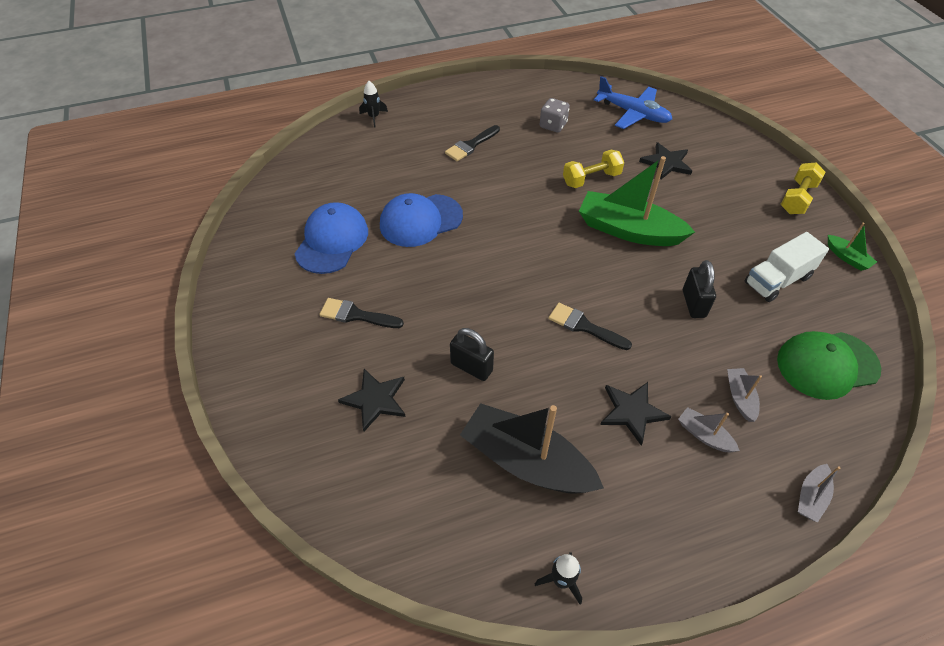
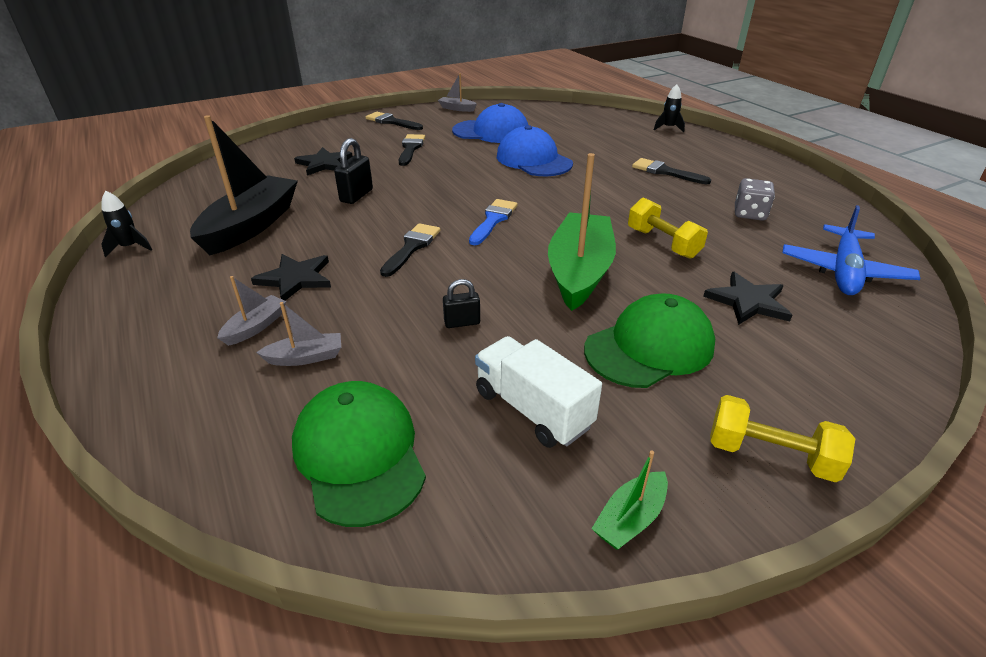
camera: 80 degrees right, 15 degrees down
black padlock [683,260,716,318] -> black padlock [443,279,480,328], size x0.65
grey boat [798,464,841,522] -> grey boat moved to [438,73,477,112]
none -> black brush [366,112,423,130]
none -> blue brush [469,199,518,245]
none -> green cap [584,293,715,388]

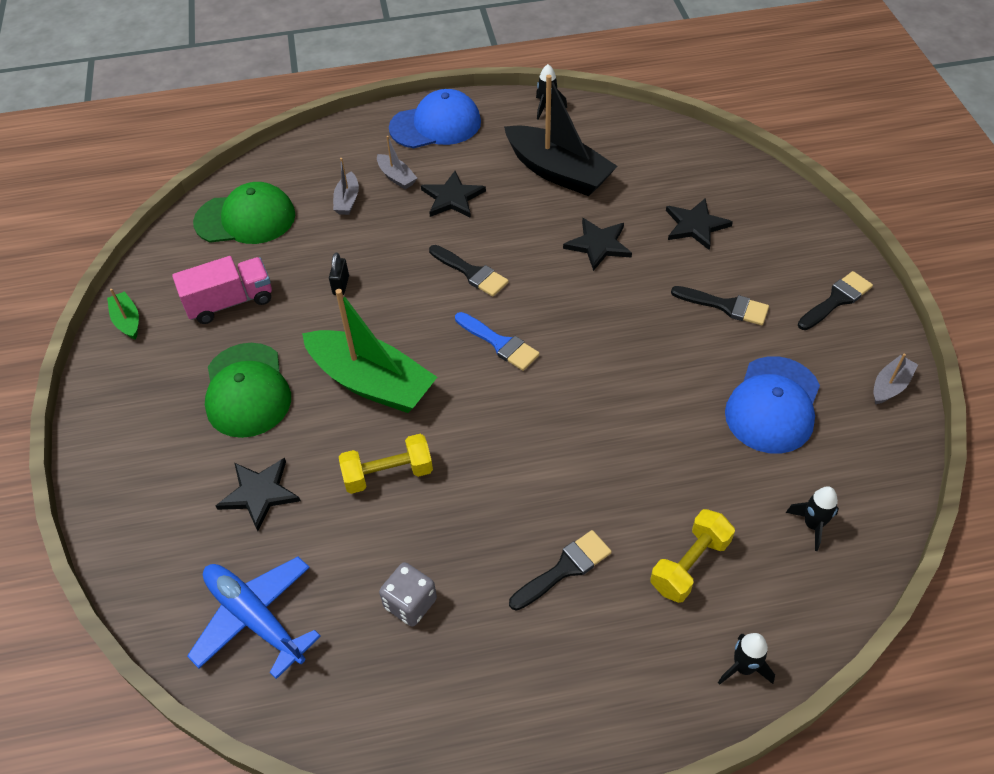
camera: 110 degrees right, 15 degrees up
black padlock [334,138,373,204] -> black star [563,218,632,271]
white truck [475,336,602,448] -> pink truck [172,256,272,324]
blue cap [497,125,573,176] -> blue cap moved to [389,89,481,148]
yellow dumbbell [710,395,856,482] -> yellow dumbbell moved to [650,509,735,603]
none -> black rocket [786,486,839,551]

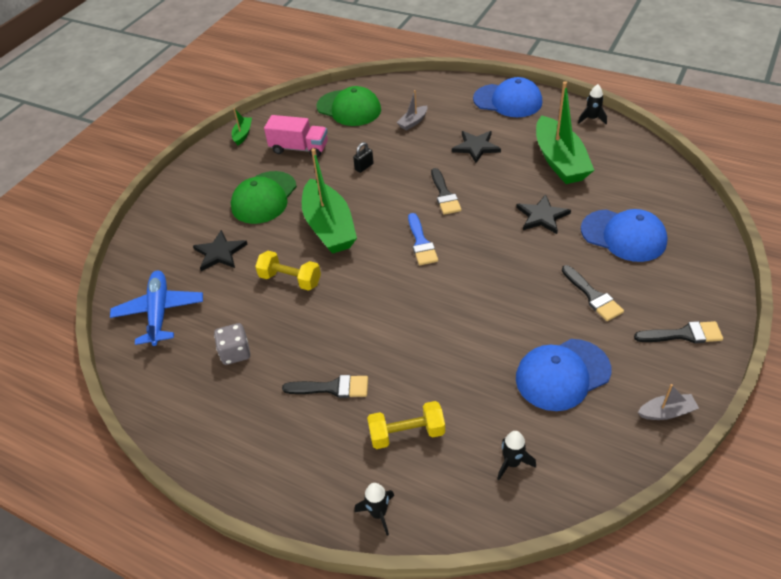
camera: 40 degrees right, 5 degrees down
grey boat [377,136,417,189] -> none
black boat [504,75,617,196] -> green boat [536,81,594,184]
black star [666,199,733,250] -> blue cap [581,209,668,262]

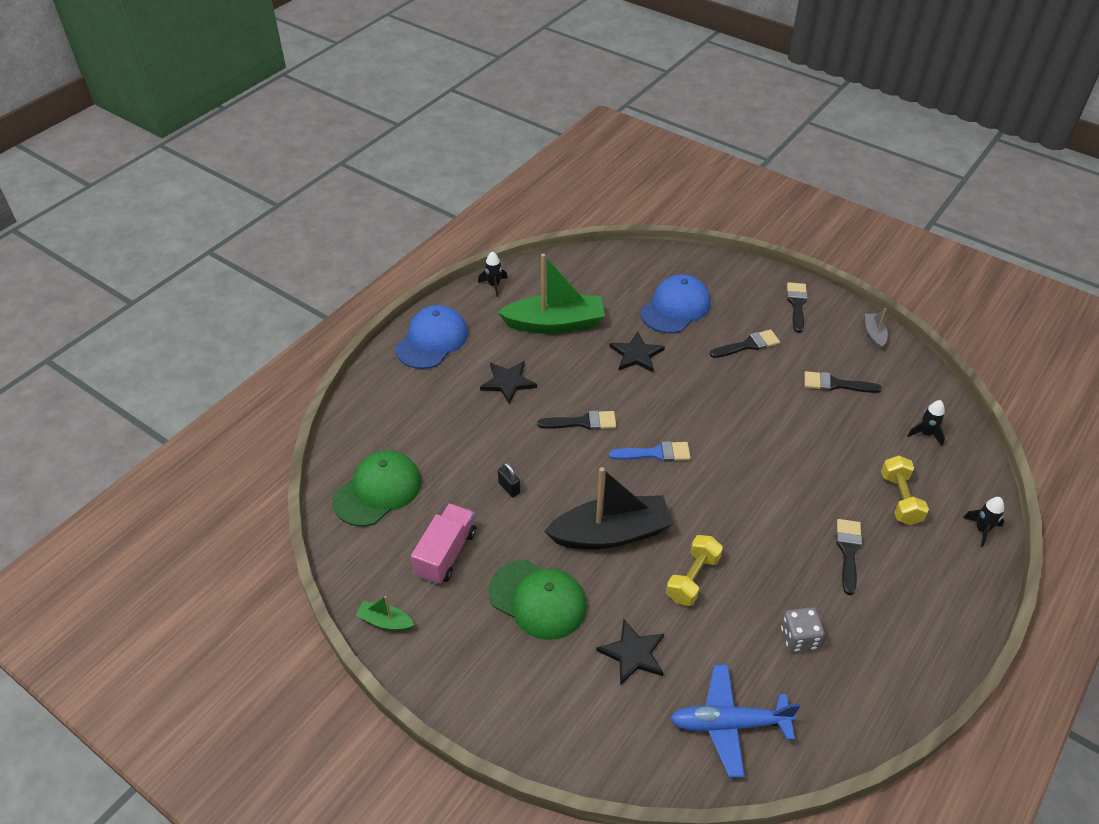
camera: 85 degrees left, 0 degrees up
green boat [302,148,357,254] -> black boat [544,467,673,549]
grey boat [396,90,428,131] -> none
blue cap [516,339,611,411] -> black brush [804,371,882,393]

